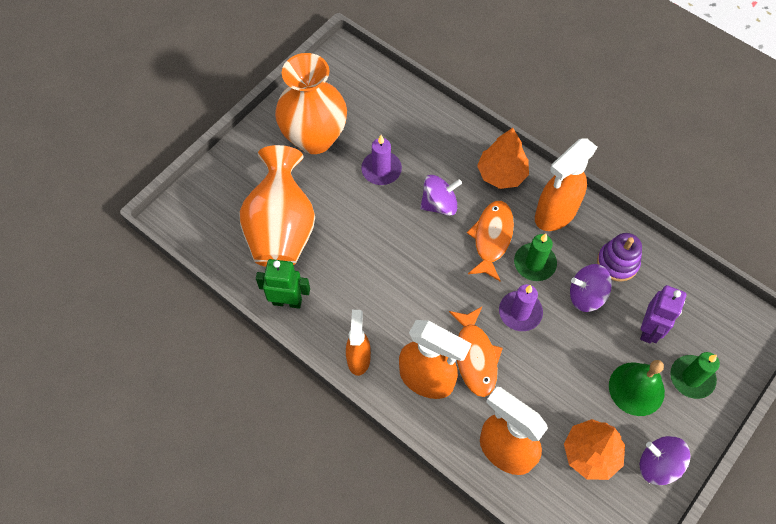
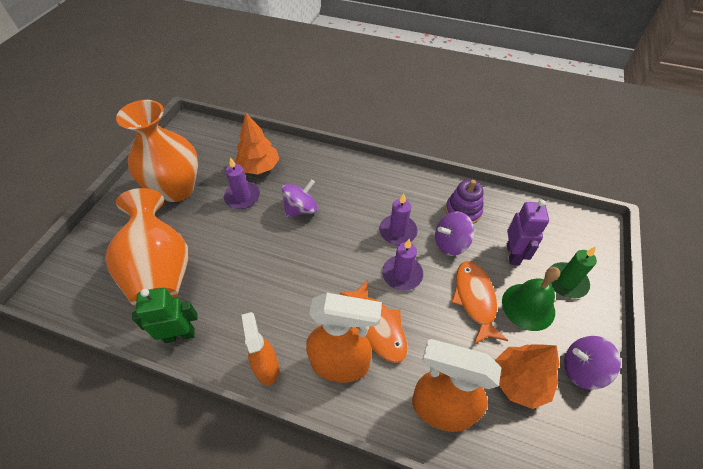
camera: 20 degrees left, 10 degrees down
orange fish [467,201,514,281] -> orange fish moved to [451,261,508,344]
orange tree [477,128,529,189] -> orange tree moved to [235,113,279,175]
green candle [514,234,557,281] -> purple candle [379,193,418,245]
orange spray bottle [535,139,598,231] -> none

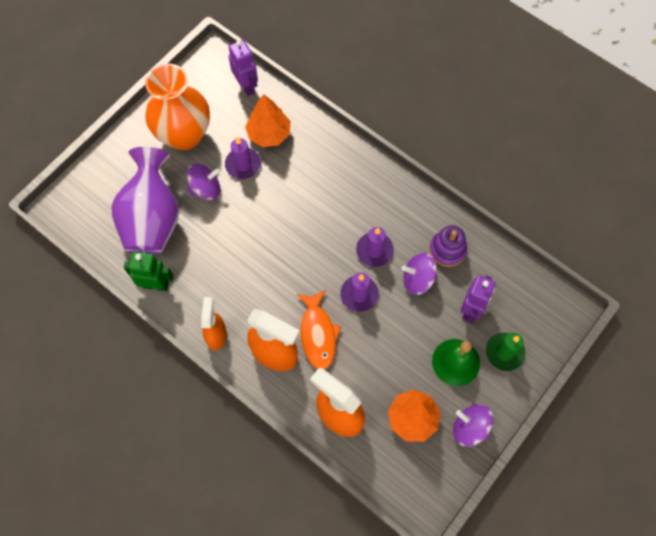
camera: 20 degrees right, 15 degrees up
orange vase [105,188,188,306] -> purple vase [111,147,180,255]
purple spinning top [281,179,318,218] -> purple spinning top moved to [187,163,220,200]
orange fish [451,261,508,344] -> none
none -> purple robot [228,40,258,96]

